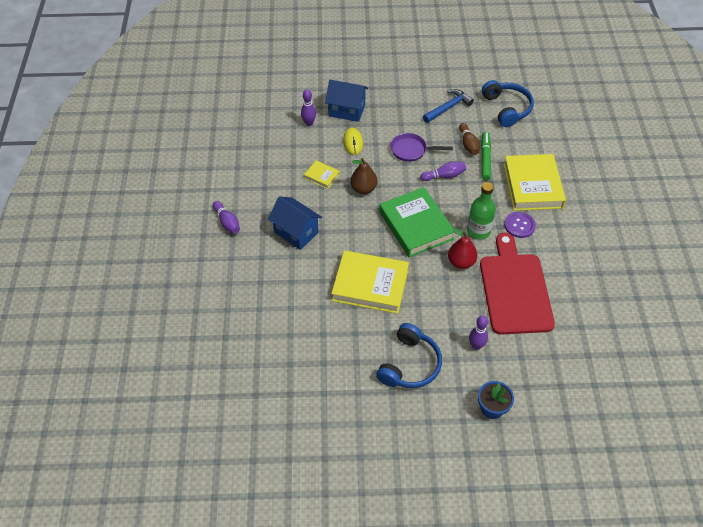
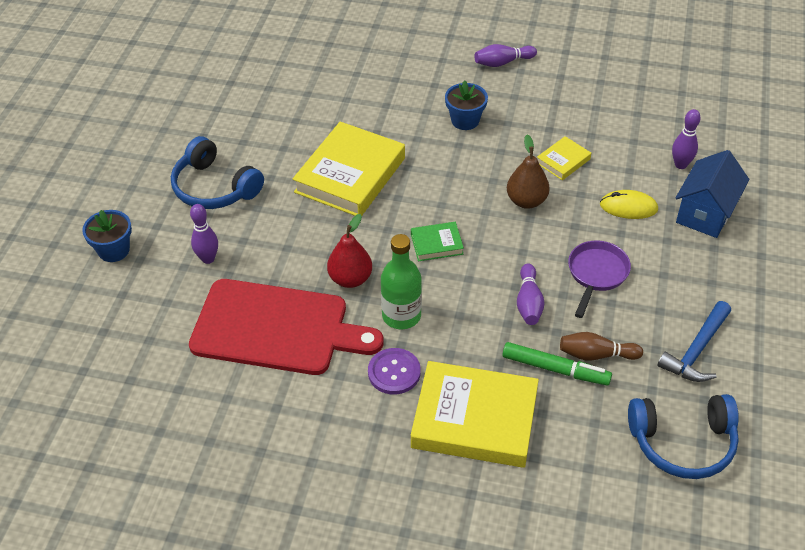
camera: 105 degrees right, 5 degrees down
blue house [268,196,322,250] -> blue flower pot [445,80,488,130]
green book [379,187,454,257] -> green book [411,222,464,261], size x0.46
blue hammer [423,89,474,123] -> blue hammer turned 60 degrees clockwise [657,301,731,382]

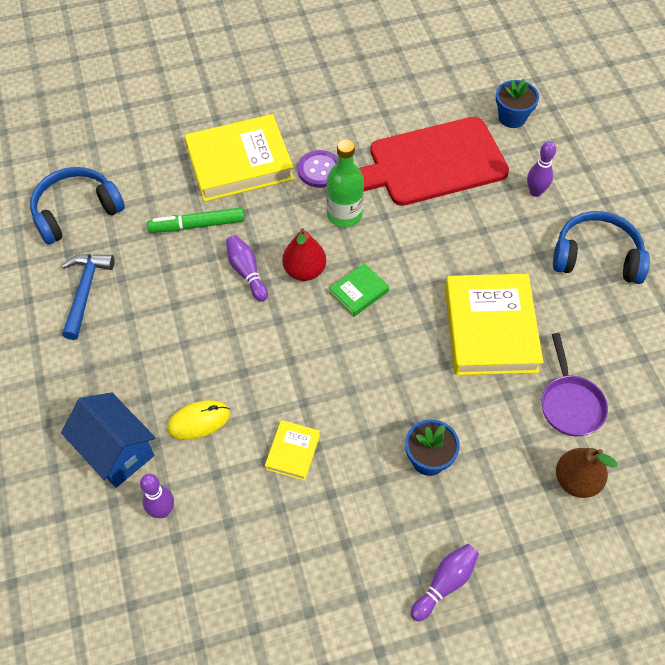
camera: 150 degrees right, 10 degrees up
blue flower pot [82,210,132,262] -> blue flower pot moved to [496,79,539,128]
red pear [327,214,372,288] -> red pear moved to [282,228,326,281]
brown pear [507,135,550,209] -> brown pear moved to [556,448,618,498]
brown bowling pin [560,332,643,361] -> none
purple pan [568,240,631,318] -> purple pan moved to [541,333,608,437]
blue house [675,150,749,238] -> blue house turned 45 degrees counterclockwise [61,392,155,488]

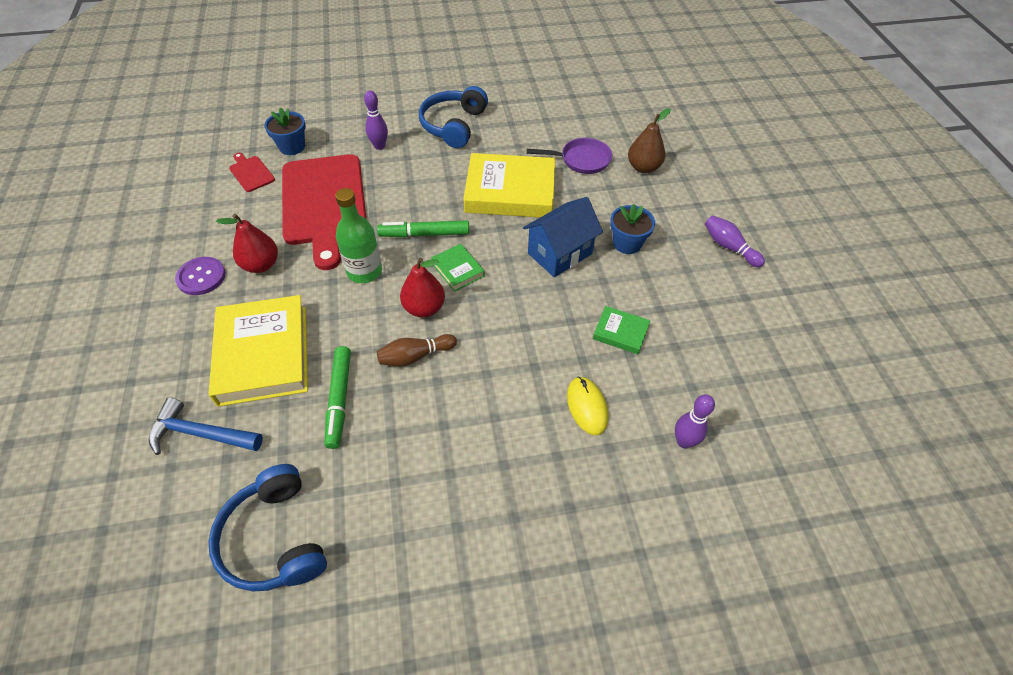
camera: 85 degrees left, 5 degrees down
blue hammer [61,254,115,340] -> blue hammer moved to [149,397,263,455]
blue house [61,392,155,488] -> blue house moved to [523,197,603,277]
purple bowling pin [226,235,268,302] -> brown bowling pin [377,334,457,366]
yellow book [265,420,320,481] -> green book [593,306,650,354]
purple button [298,150,338,188] -> purple button moved to [175,257,226,295]
none -> red pear [216,214,278,273]
none -> red cutting board [229,153,275,192]
none -> green marker [377,220,469,237]

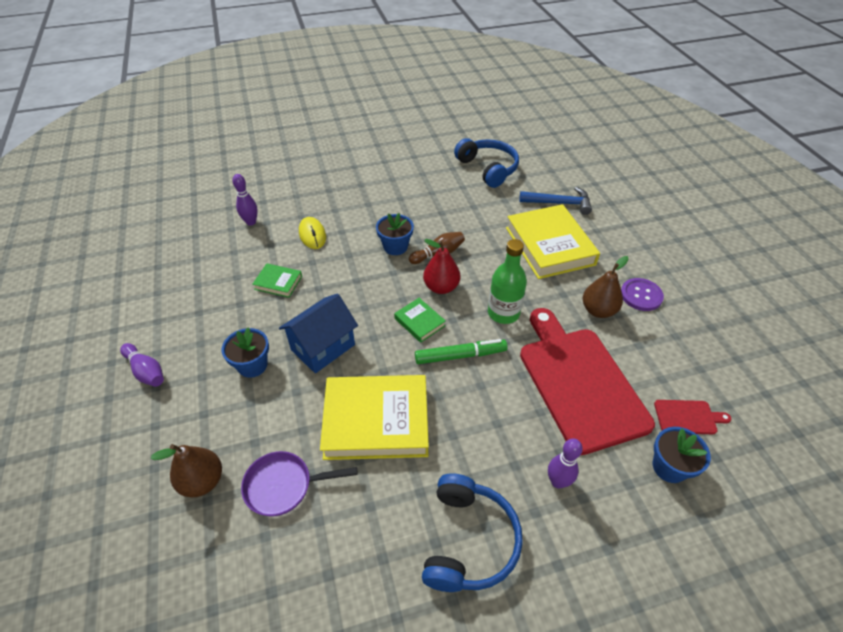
camera: 175 degrees right, 5 degrees down
red pear [216,214,278,273] -> brown pear [583,256,629,318]
red cutting board [229,153,275,192] -> red cutting board turned 45 degrees counterclockwise [654,400,731,434]
green marker [325,346,351,449] -> none
none -> blue flower pot [376,213,414,255]

